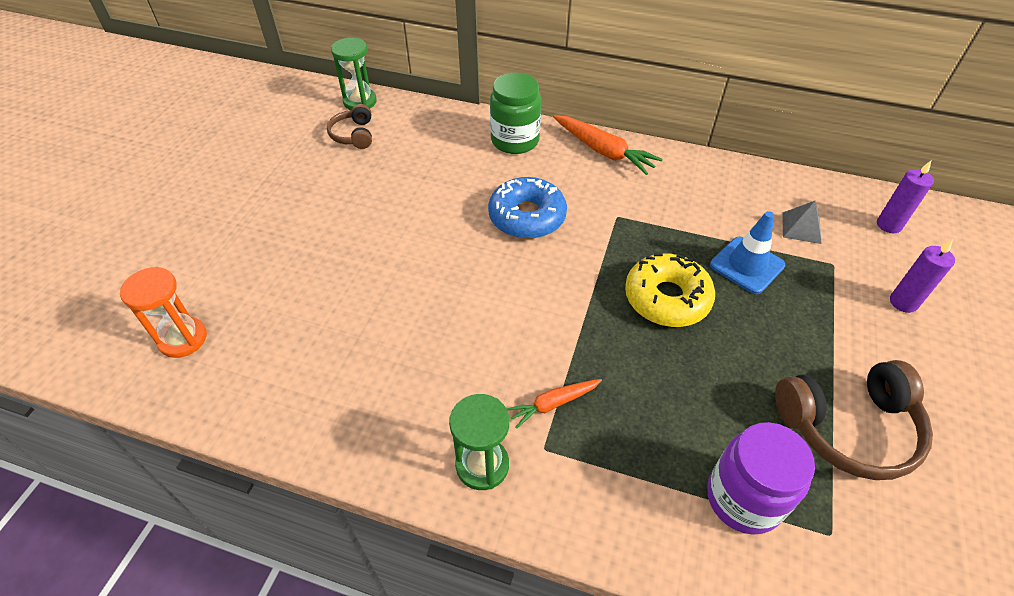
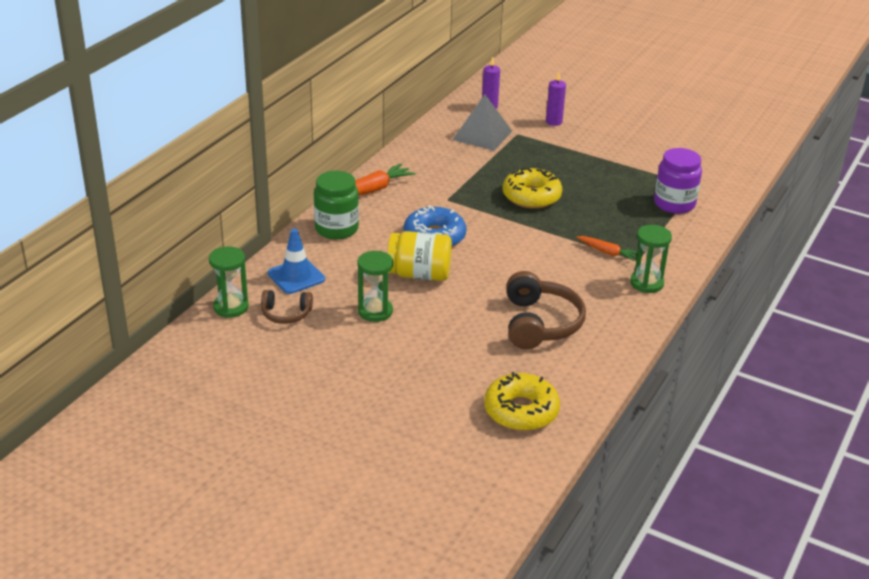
camera: 80 degrees left, 15 degrees down
orange hourglass [120,267,207,358] -> yellow donut [484,372,560,431]
orange carrot [506,379,602,429] -> orange carrot turned 45 degrees counterclockwise [576,236,638,261]
blue traffic cone [710,211,785,294] -> blue traffic cone moved to [268,228,325,294]
brown headphones [775,360,933,480] -> brown headphones moved to [507,271,586,349]
grey pyramid [782,201,822,244] -> grey pyramid [452,94,512,151], size x1.80
none -> green hourglass [357,251,393,322]
none -> yellow jar [387,231,452,281]

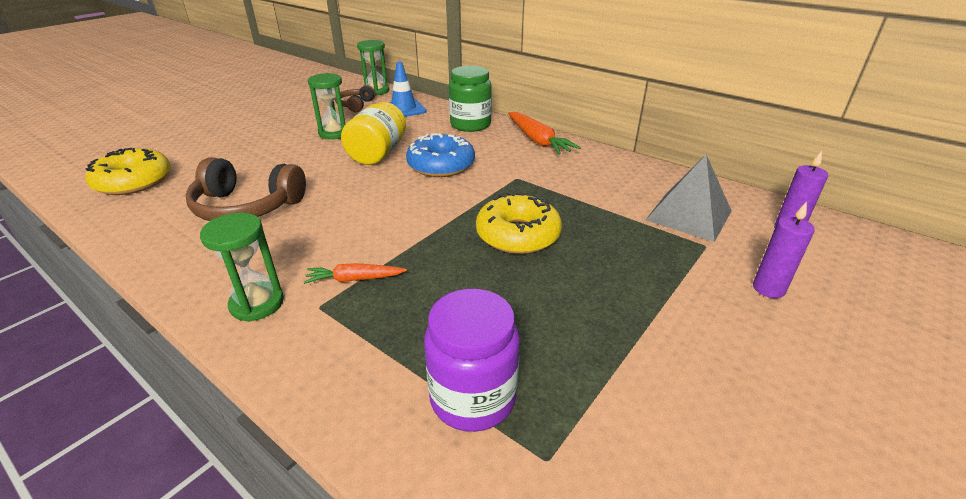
camera: 100 degrees right, 0 degrees up
orange carrot [576,236,638,261] -> orange carrot turned 45 degrees clockwise [304,263,407,284]

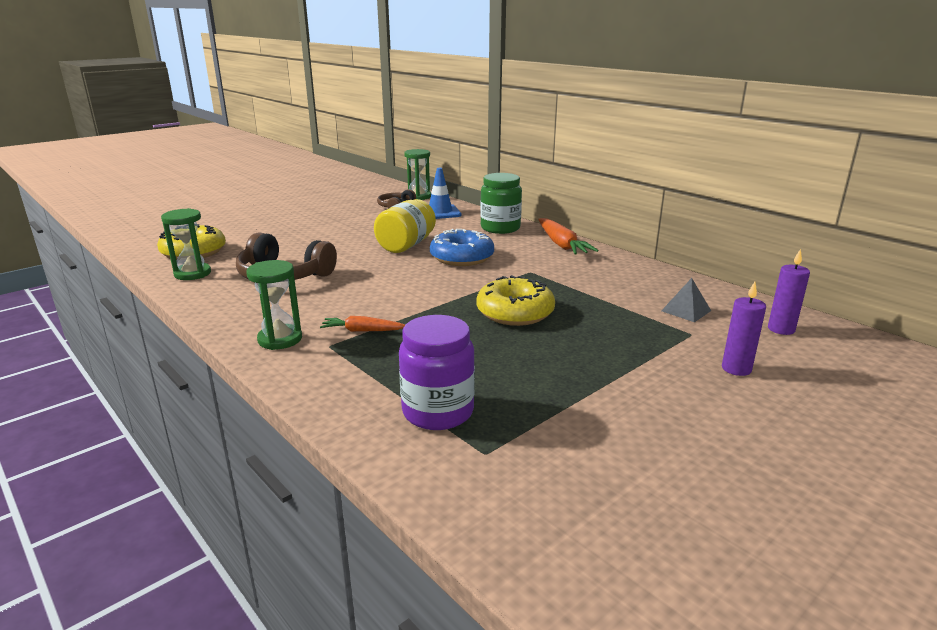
camera: 10 degrees right, 10 degrees down
green hourglass [308,73,345,139] -> green hourglass moved to [161,208,211,280]
grey pyramid [646,155,732,242] -> grey pyramid [661,278,711,322], size x0.56

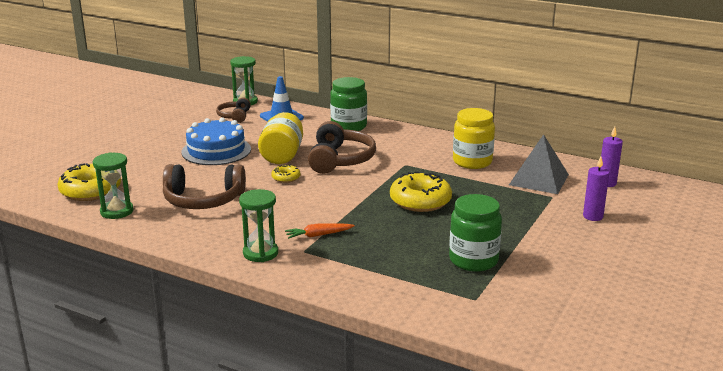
camera: 20 degrees left, 0 degrees up
purple jar [399,315,475,430] -> none
blue donut [430,229,494,266] -> brown headphones [308,121,376,174]
orange carrot [538,218,598,255] -> none
grey pyramid [661,278,711,322] -> grey pyramid [509,134,569,194], size x1.80
none -> blue cake [181,118,251,165]
none -> yellow donut [271,164,301,183]
none -> green jar [449,194,502,272]
none -> yellow jar [453,108,495,169]

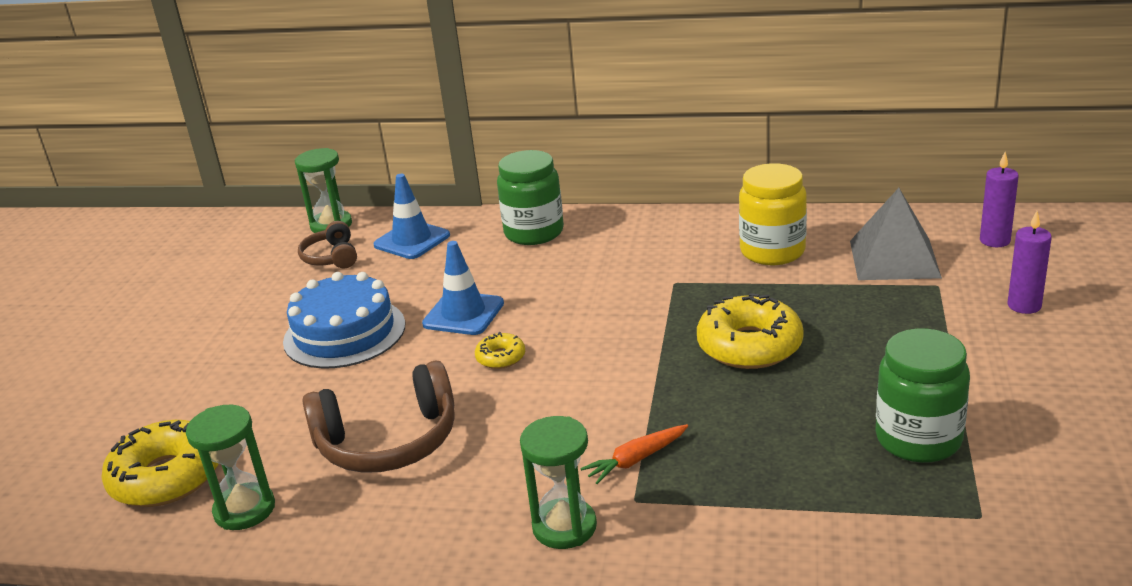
camera: 15 degrees left, 5 degrees up
yellow jar [258,112,303,164] -> blue traffic cone [422,241,504,335]
brown headphones [308,121,376,174] -> none

